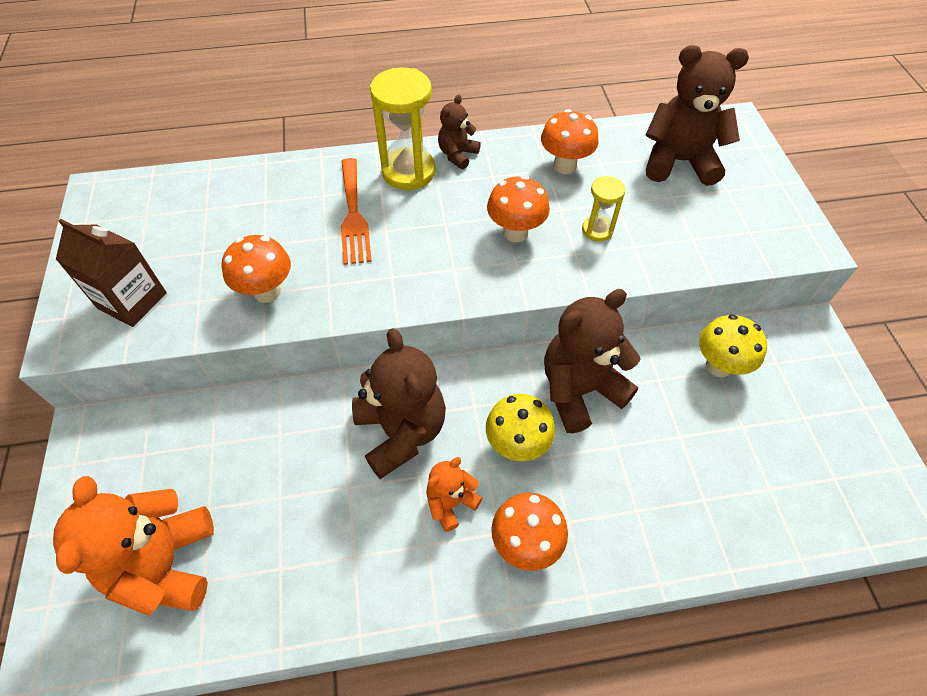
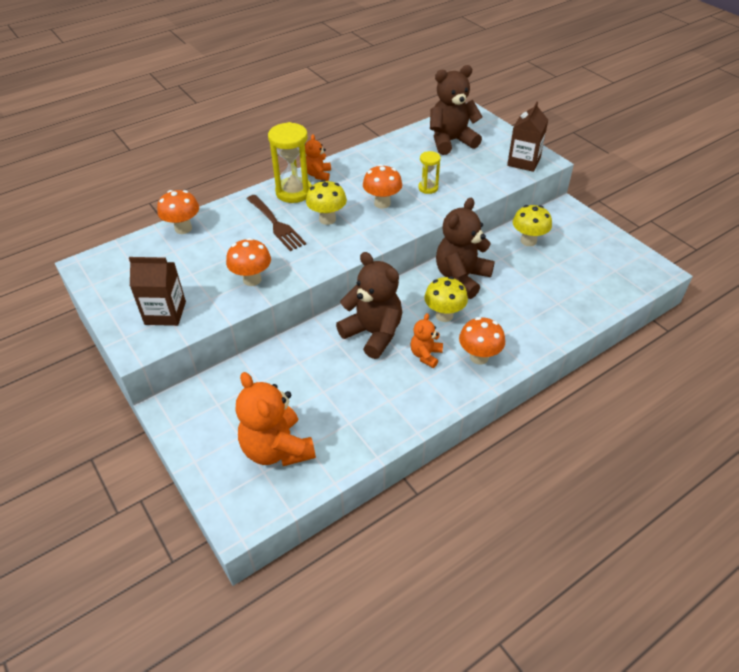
camera: 25 degrees left, 10 degrees down
orange fork [341,158,372,265] -> brown fork [247,195,306,251]
brown teddy bear [438,95,481,169] -> orange teddy bear [305,134,331,181]
orange mushroom [541,109,599,174] -> orange mushroom moved to [157,190,199,234]
none -> yellow mushroom [306,180,347,225]
none -> brown carton [507,102,548,172]

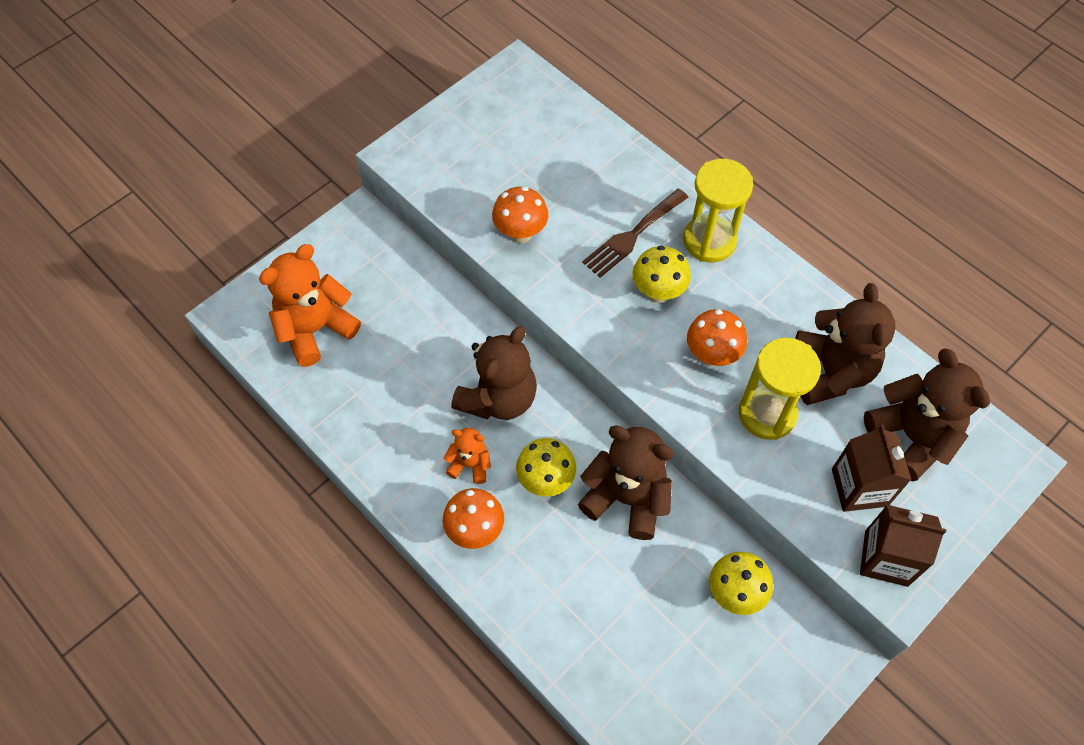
camera: 80 degrees right, 15 degrees up
brown carton [129,257,186,326] -> brown carton moved to [832,425,911,512]
orange mushroom [157,190,199,234] -> none
orange teddy bear [305,134,331,181] -> none
yellow hourglass [418,151,441,194] -> yellow hourglass [739,338,821,440], size x1.84
none -> brown teddy bear [795,283,895,405]

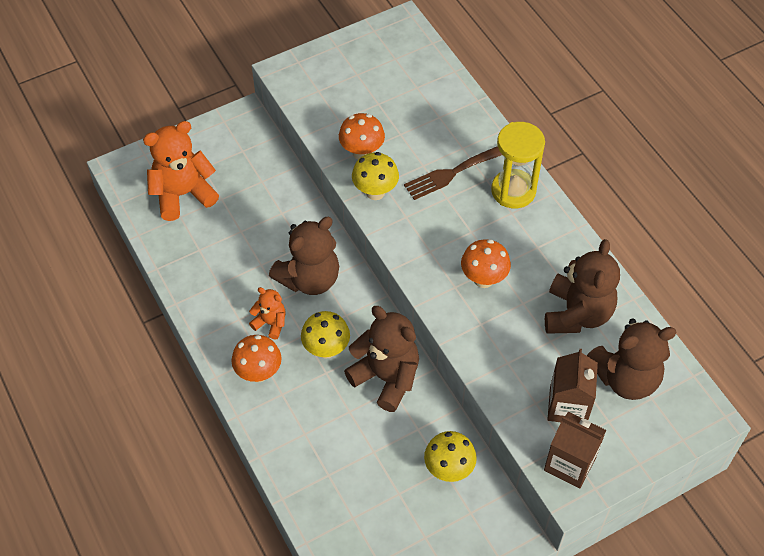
camera: 15 degrees right, 5 degrees down
yellow mushroom [632,246,691,303] -> yellow mushroom moved to [352,152,399,200]
yellow hourglass [739,338,821,440] -> none
brown teddy bear [864,348,990,482] -> brown teddy bear turned 90 degrees clockwise [587,318,677,400]

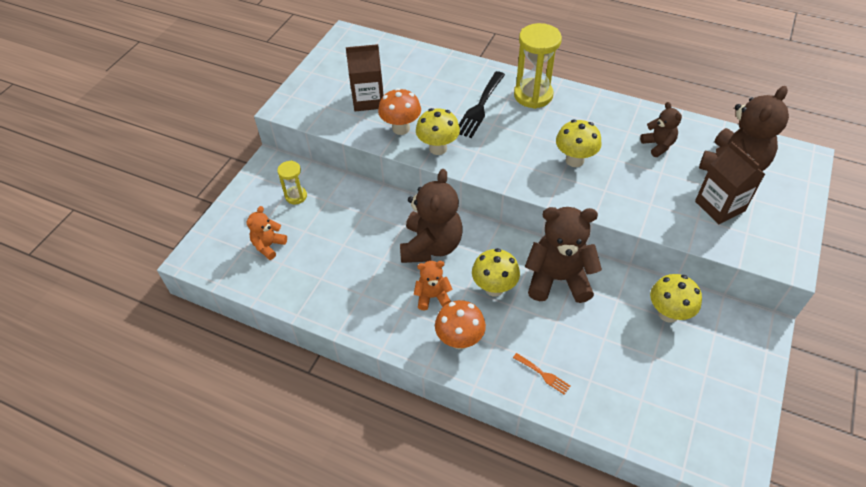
camera: 35 degrees left, 5 degrees down
orange teddy bear [143,121,219,221] -> orange teddy bear [246,206,287,260], size x0.52
brown fork [404,146,502,200] -> black fork [459,71,505,138]
orange mushroom [461,239,511,288] -> yellow mushroom [556,120,602,167]
brown carton [544,412,606,489] -> brown carton moved to [346,44,384,111]
brown teddy bear [545,239,620,334] -> brown teddy bear [640,102,682,157], size x0.52
none -> yellow hourglass [277,161,307,204]
none -> orange fork [513,353,570,395]

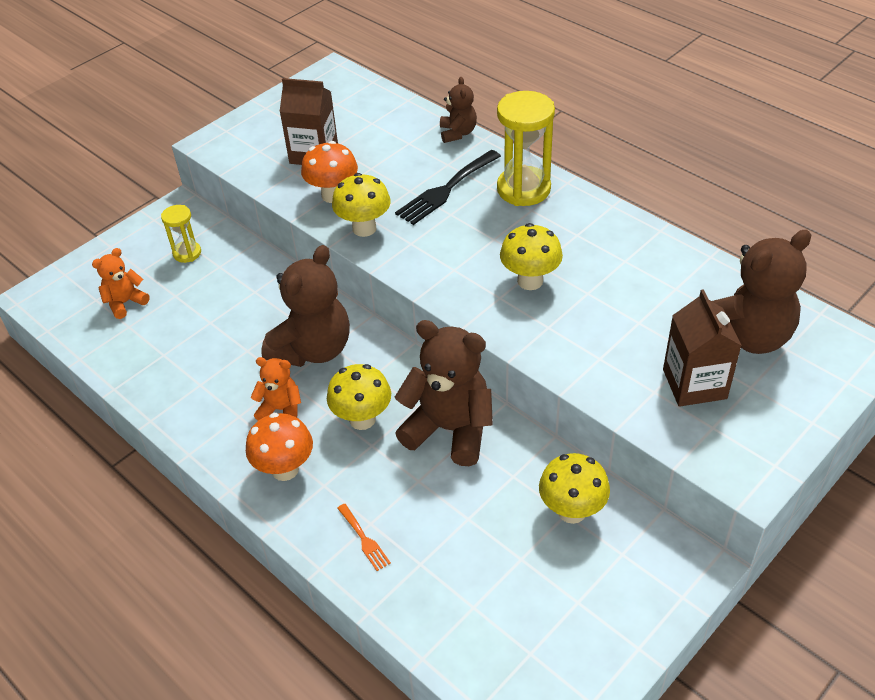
camera: 20 degrees right, 5 degrees down
brown teddy bear [640,102,682,157] -> brown teddy bear moved to [440,77,477,143]

